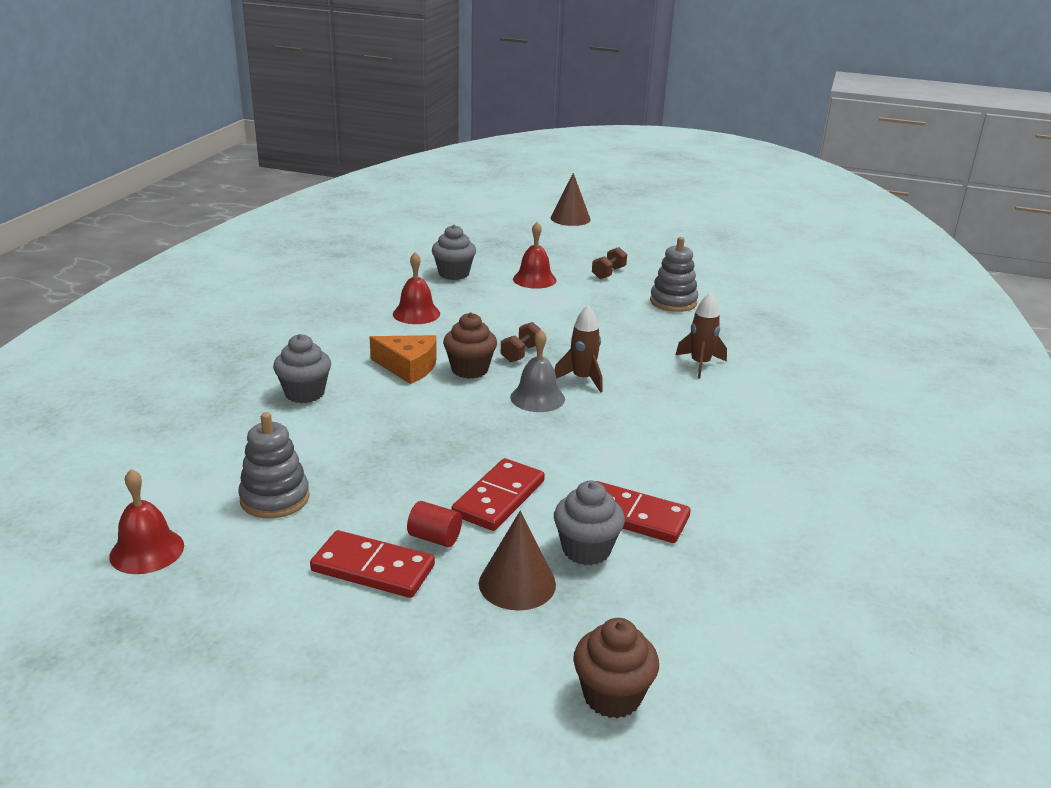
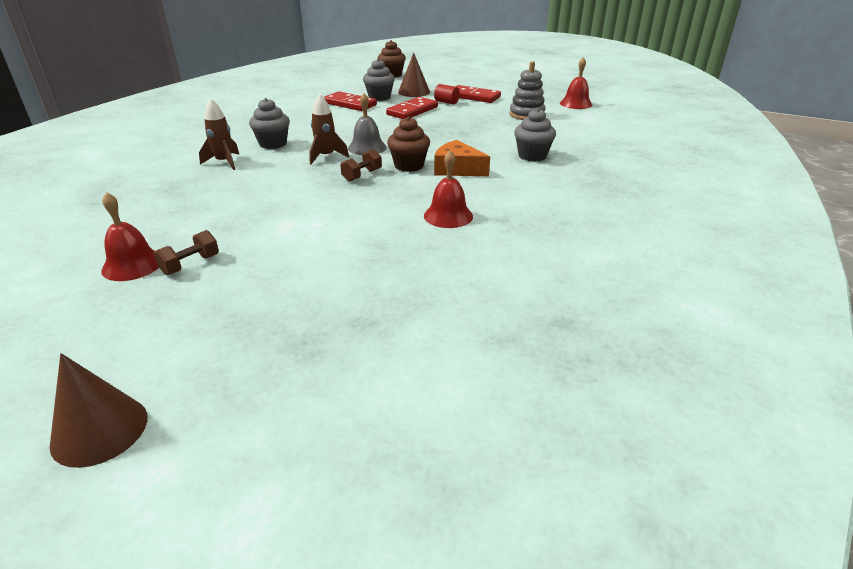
camera: 170 degrees left, 5 degrees up
grey cupcake [432,225,476,280] -> grey cupcake moved to [249,98,290,149]
red bell [513,222,556,289] -> red bell moved to [101,192,159,281]
grey stacking toy [650,237,698,312] -> none

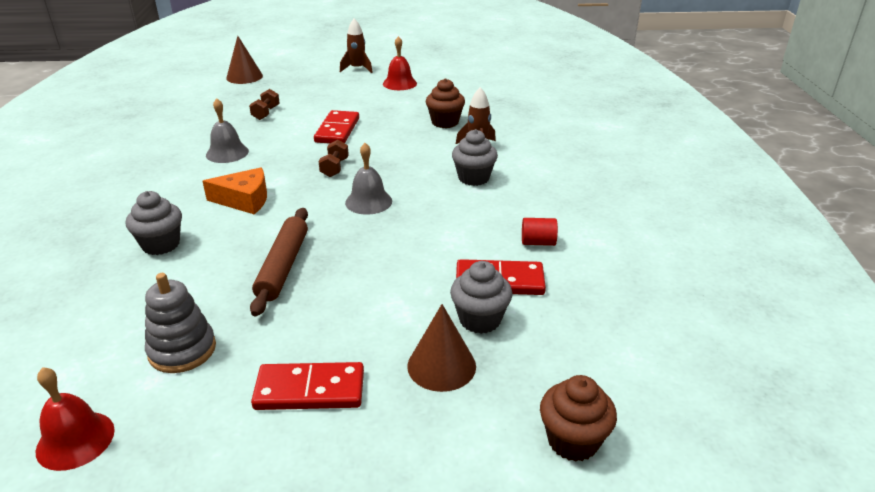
camera: 150 degrees right, 0 degrees up
brown cone [50,353,147,468] -> brown cone moved to [226,36,263,84]
brown dumbbell [154,230,219,275] -> brown dumbbell moved to [249,89,280,120]
brown rocket [309,94,349,164] -> brown rocket moved to [340,18,373,73]
red domino [386,97,438,119] -> red domino moved to [314,110,359,143]
brown cupcake [387,116,430,172] -> brown cupcake moved to [426,78,465,128]
red bell [424,150,473,228] -> grey bell [206,98,249,163]
red cylinder [434,84,460,104] -> red cylinder moved to [522,218,558,246]
none -> brown rolling pin [250,208,308,317]

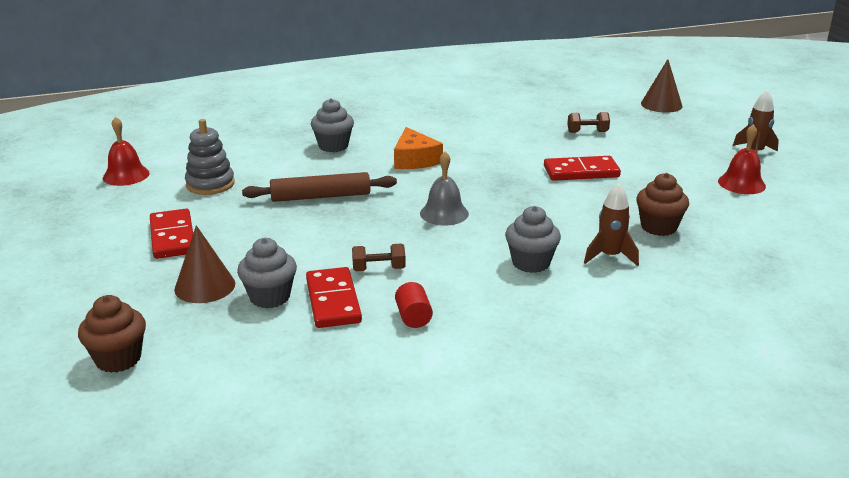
camera: 75 degrees right, 5 degrees down
grey bell [206,98,249,163] -> none
brown dumbbell [319,140,349,177] -> brown dumbbell moved to [352,244,405,271]

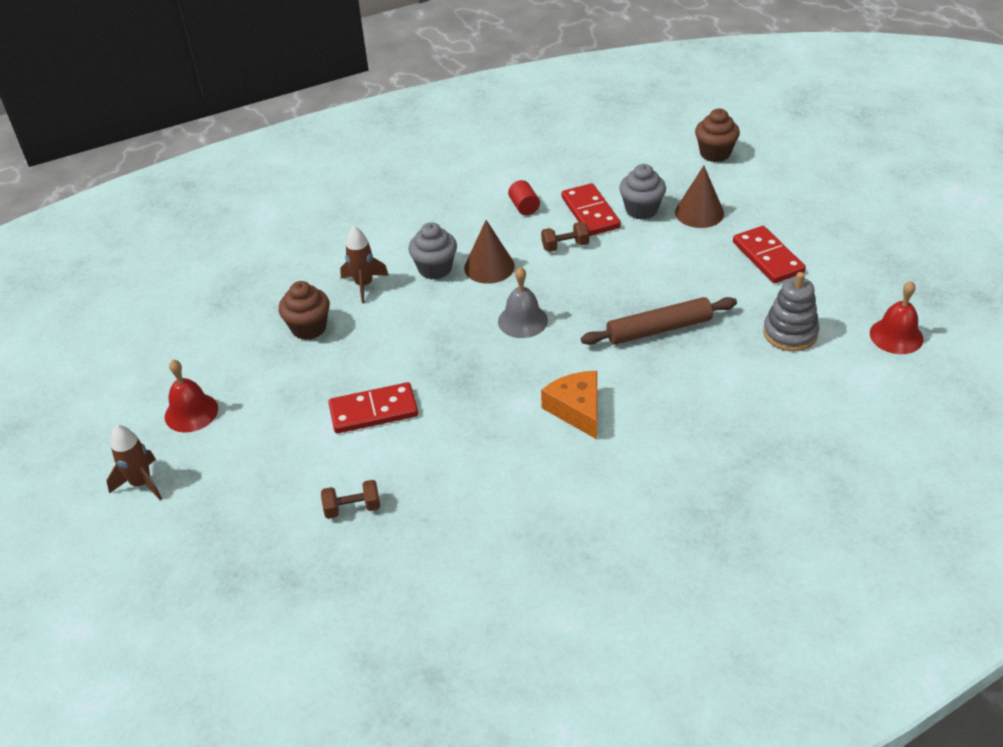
camera: 175 degrees right, 15 degrees up
grey cupcake [311,98,354,152] -> none
brown cone [641,59,682,113] -> brown cone moved to [464,220,515,284]

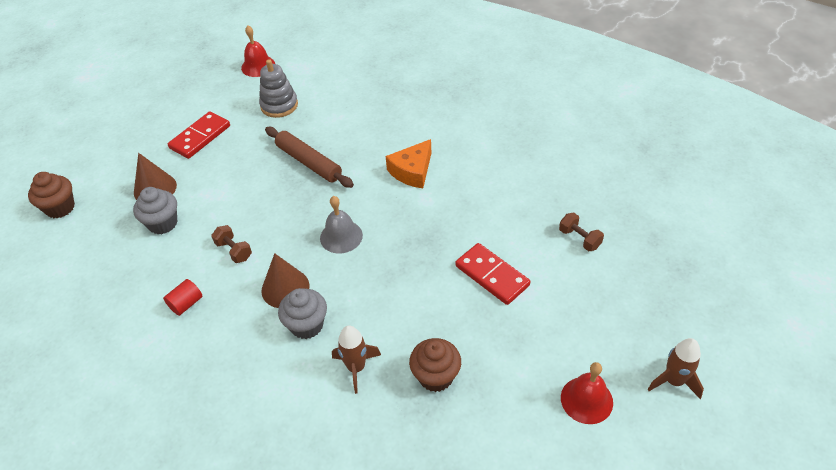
camera: 120 degrees left, 5 degrees up
red domino [562,183,621,236] -> none

